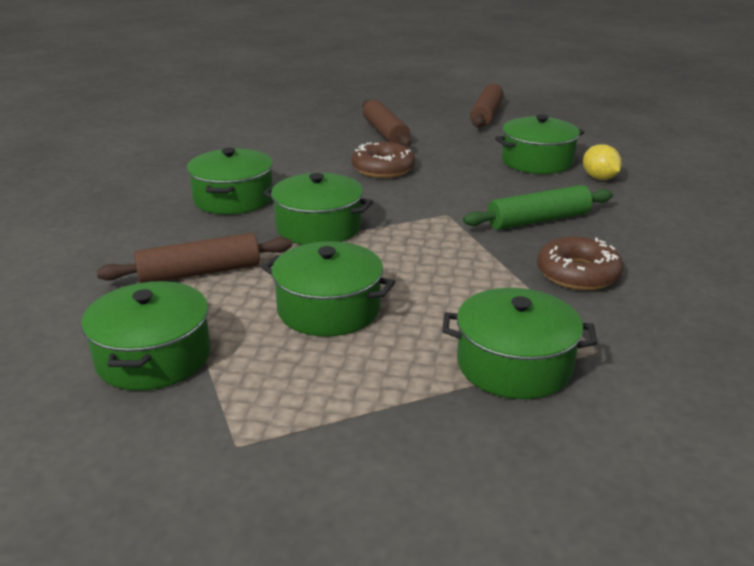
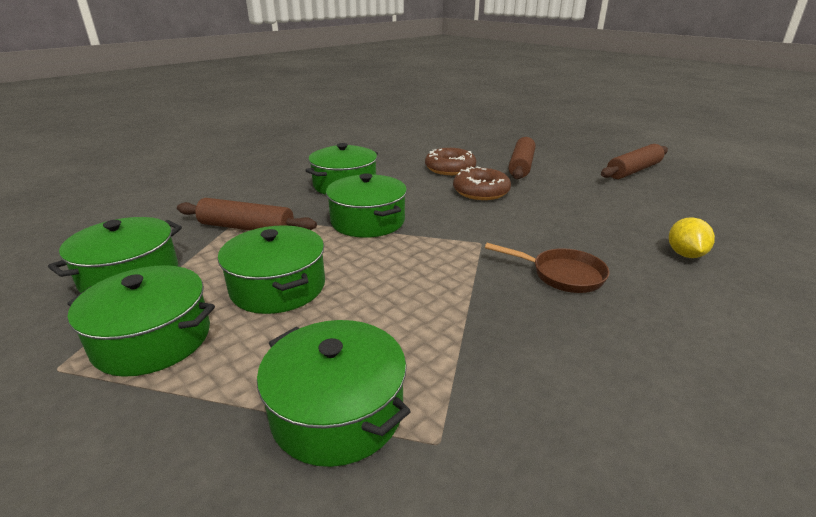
camera: 35 degrees right, 0 degrees up
green rolling pin [463,185,613,230] -> brown pan [485,243,610,293]
green pot [495,115,585,174] -> green pot moved to [68,265,215,377]
brown donut [537,237,623,290] -> brown donut moved to [425,148,476,175]

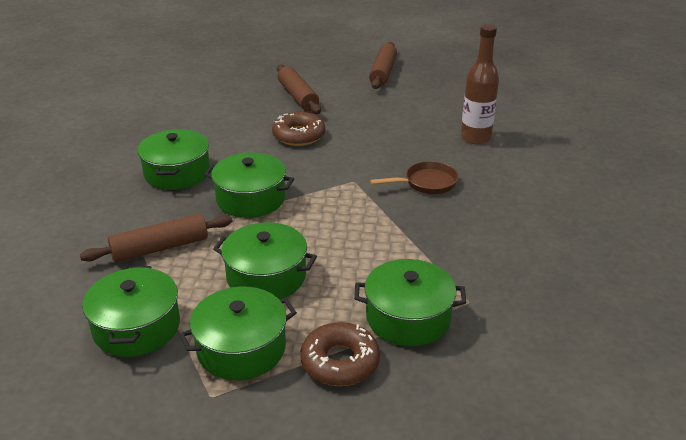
camera: 40 degrees left, 5 degrees up
brown donut [425,148,476,175] -> brown donut moved to [300,322,380,386]
yellow lemon [669,217,715,258] -> brown bottle [461,24,499,144]

